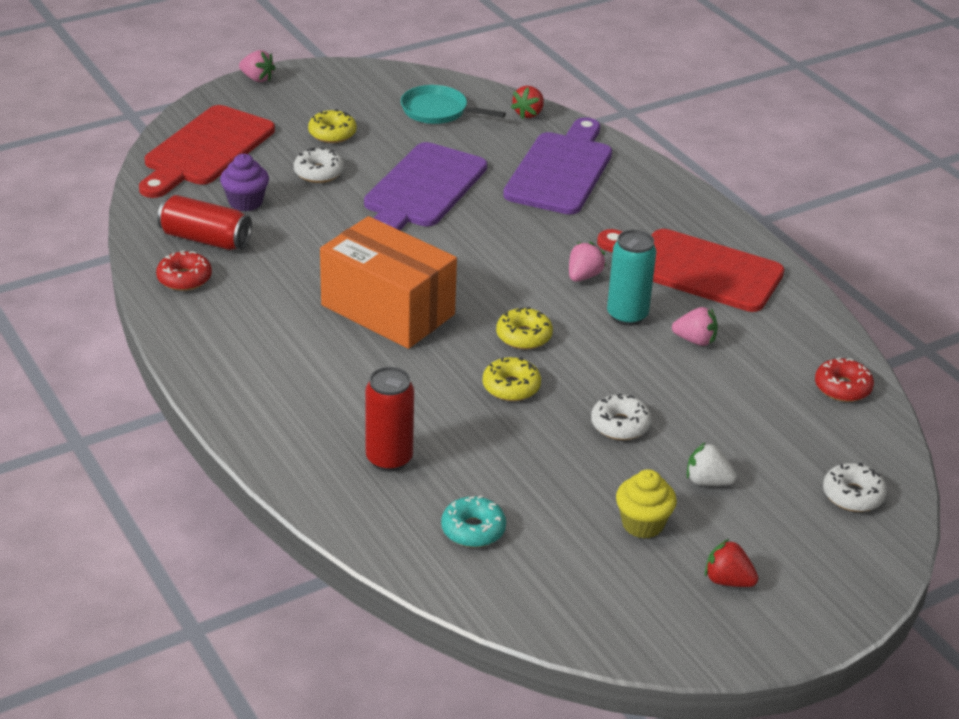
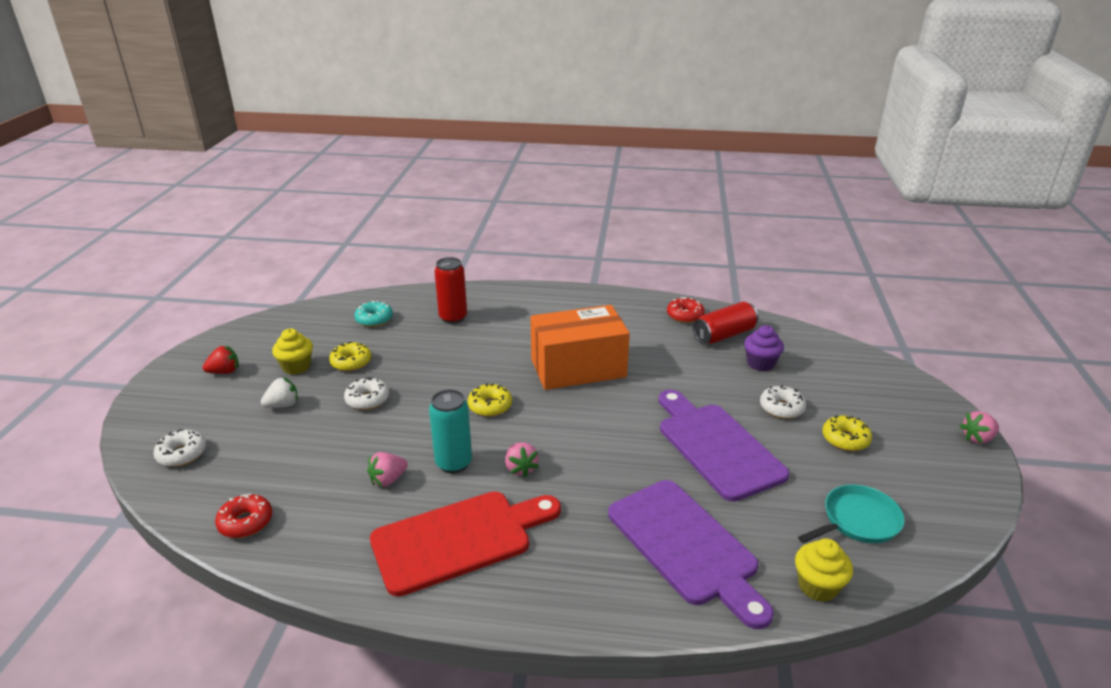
camera: 130 degrees right, 5 degrees down
red cutting board [139,105,275,198] -> none
yellow donut [482,357,541,401] -> yellow donut moved to [329,342,371,371]
red strawberry [511,86,544,119] -> yellow cupcake [795,538,853,602]

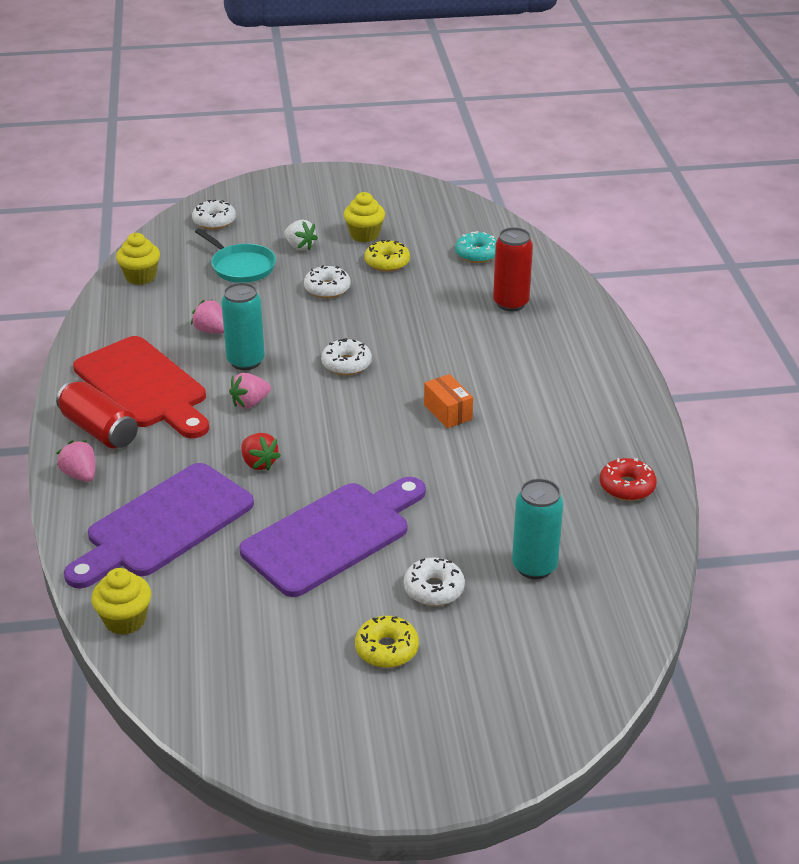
camera: 75 degrees right, 5 degrees up
red strawberry [203,345,239,374] -> red strawberry moved to [241,433,281,471]
red donut [215,494,272,538] -> yellow cupcake [116,233,160,285]
yellow donut [468,384,512,417] -> white donut [321,338,372,375]
orange box [531,305,630,390] -> orange box [424,374,473,428], size x0.42
red can [693,302,759,344] -> red can moved to [56,380,138,448]
purple cupcake [744,325,784,371] -> turquoise can [512,478,563,579]
turquoise pan [798,485,905,543] -> turquoise pan moved to [195,228,276,283]
pink strawberry [960,411,999,444] -> pink strawberry moved to [56,440,95,482]

